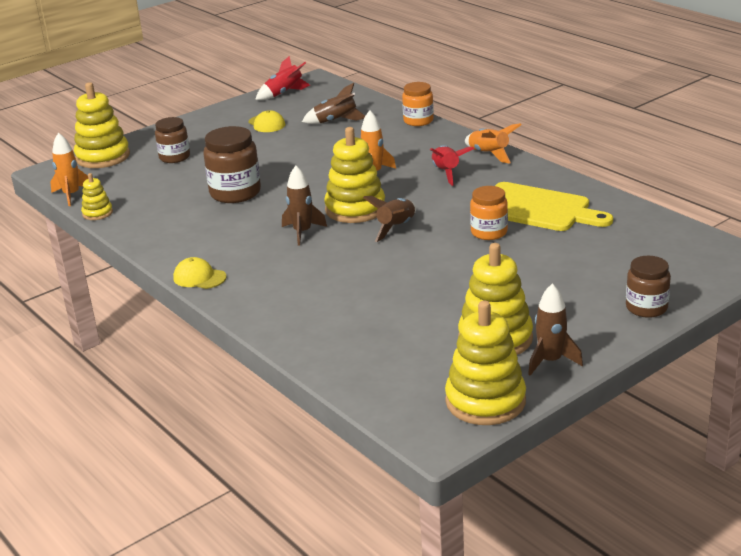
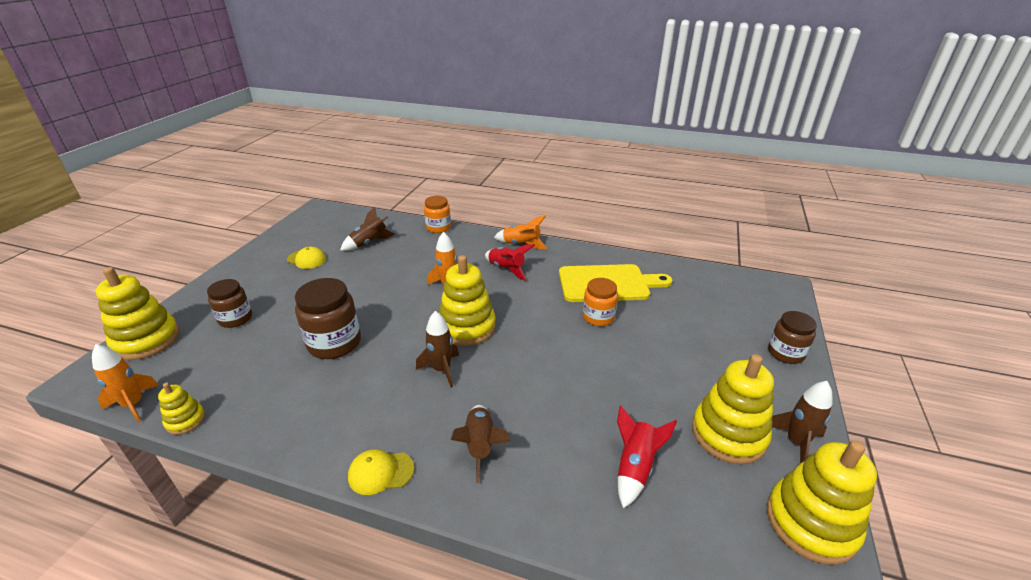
camera: 35 degrees left, 5 degrees up
red rocket [255,56,310,100] -> red rocket moved to [617,405,677,508]
brown rocket [363,196,416,242] -> brown rocket moved to [451,405,511,483]

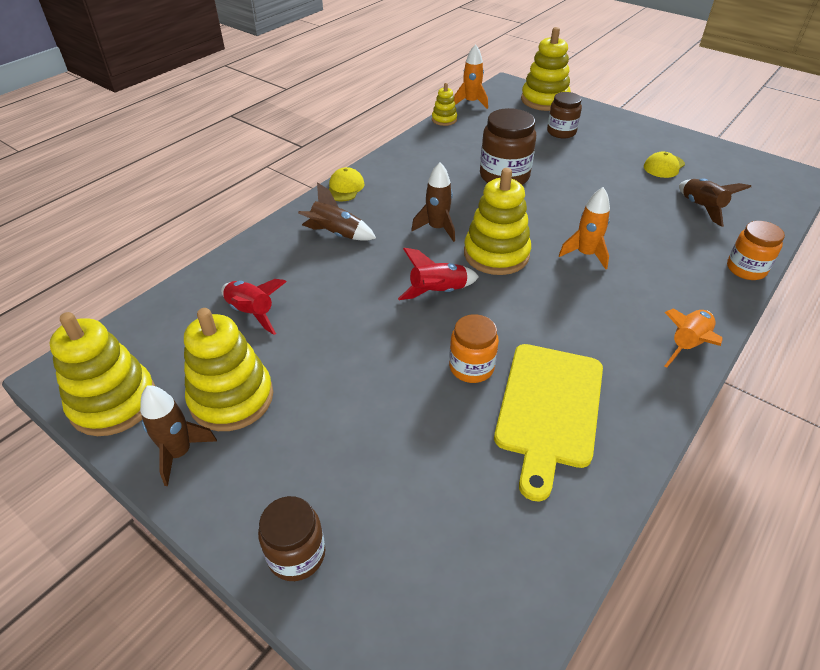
camera: 110 degrees right, 10 degrees up
red rocket [485,244,535,281] -> red rocket moved to [398,248,479,300]

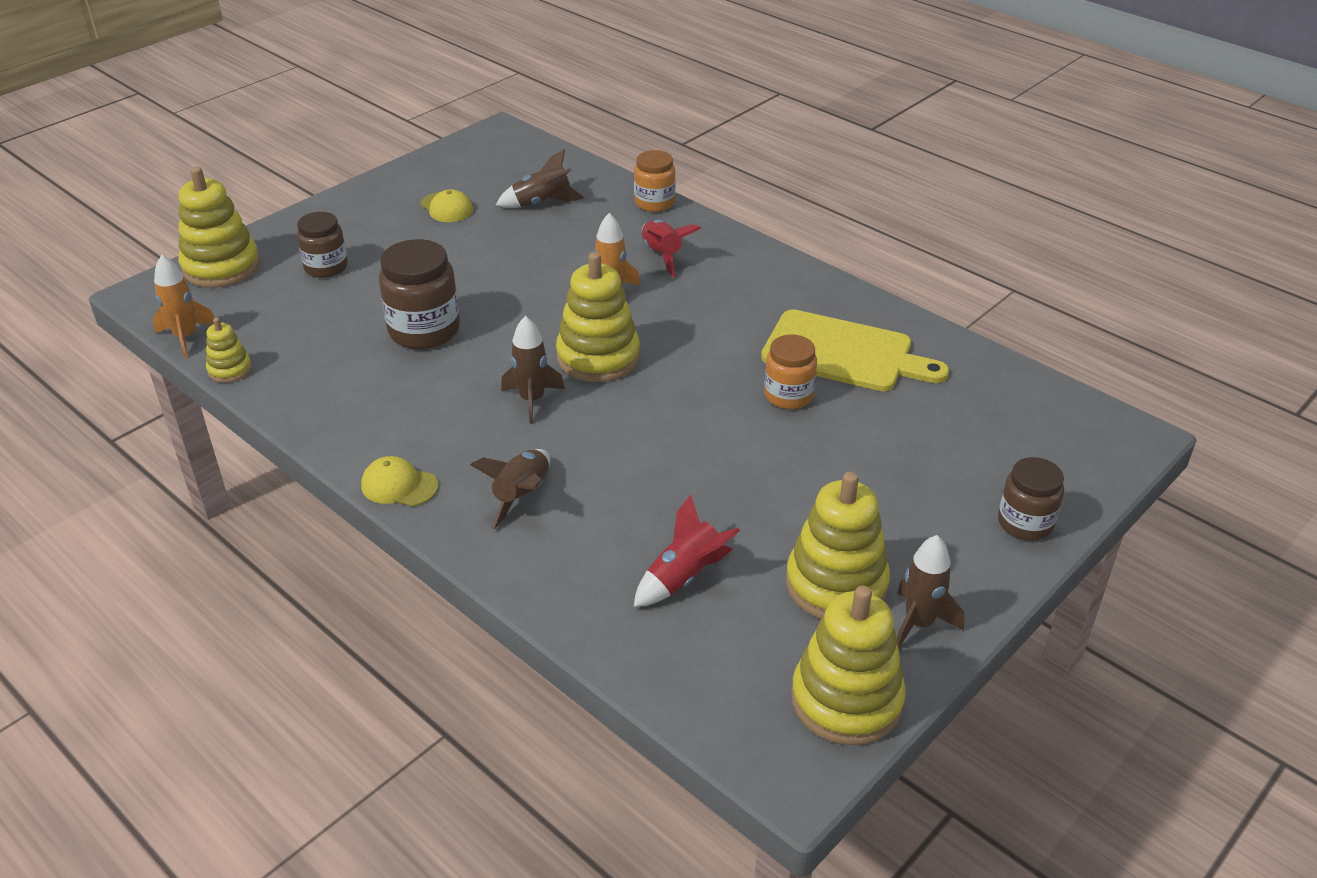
camera: 85 degrees left, 5 degrees down
red rocket [398,248,479,300] -> red rocket moved to [642,220,701,277]
orange rocket [665,308,722,368] -> none

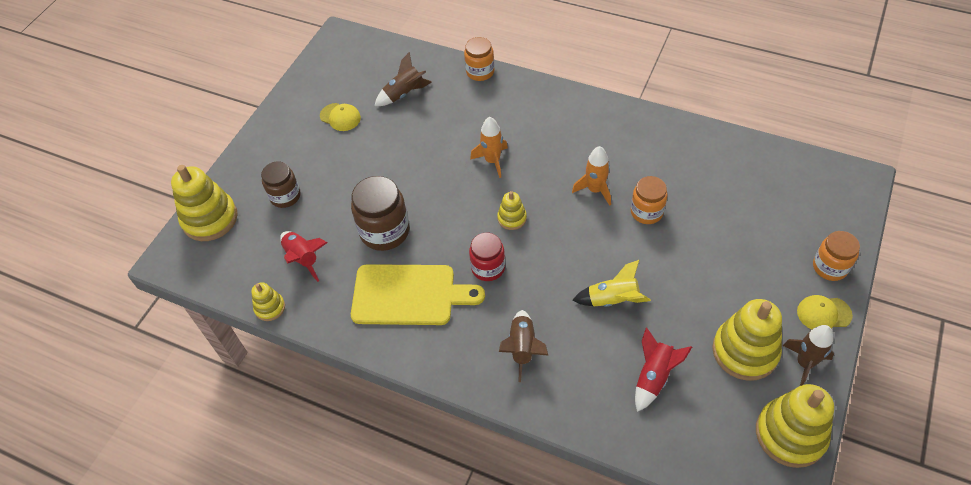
camera: 15 degrees left, 15 degrees up
orange rocket [153,255,214,357] -> orange rocket moved to [572,146,611,206]
yellow cap [361,456,438,507] -> yellow cap moved to [797,295,853,329]
brown rocket [501,316,565,424] -> red jar [469,232,505,281]
yellow stacking toy [556,252,640,382] -> yellow stacking toy [497,191,527,230], size x0.51
red rocket [642,220,701,277] -> red rocket moved to [280,231,327,282]
yellow cutting board [761,309,949,391] -> yellow cutting board moved to [351,264,485,325]
brown jar [998,457,1064,541] -> orange jar [813,231,860,281]
none -> yellow rocket [572,260,651,307]

